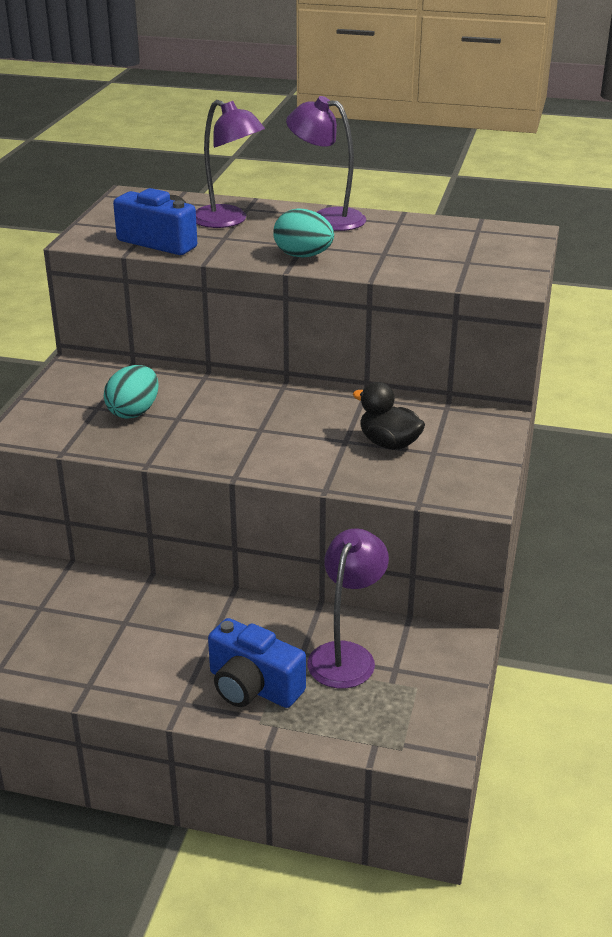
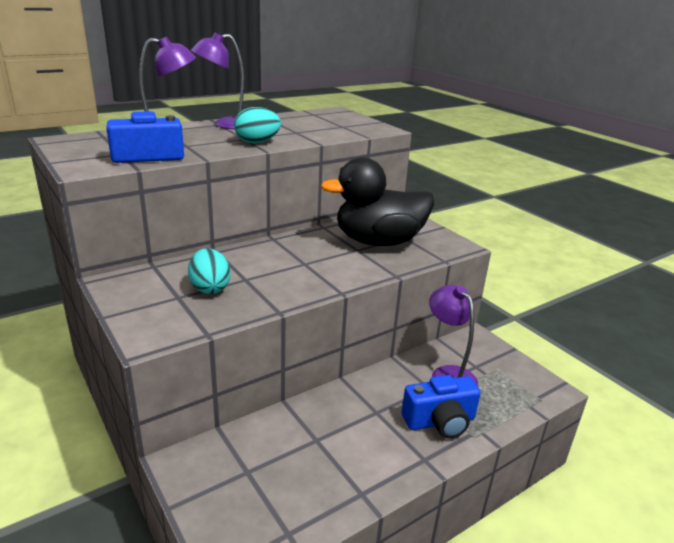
camera: 50 degrees left, 5 degrees down
black duck [353,382,425,450] -> black duck [321,157,434,246], size x2.04

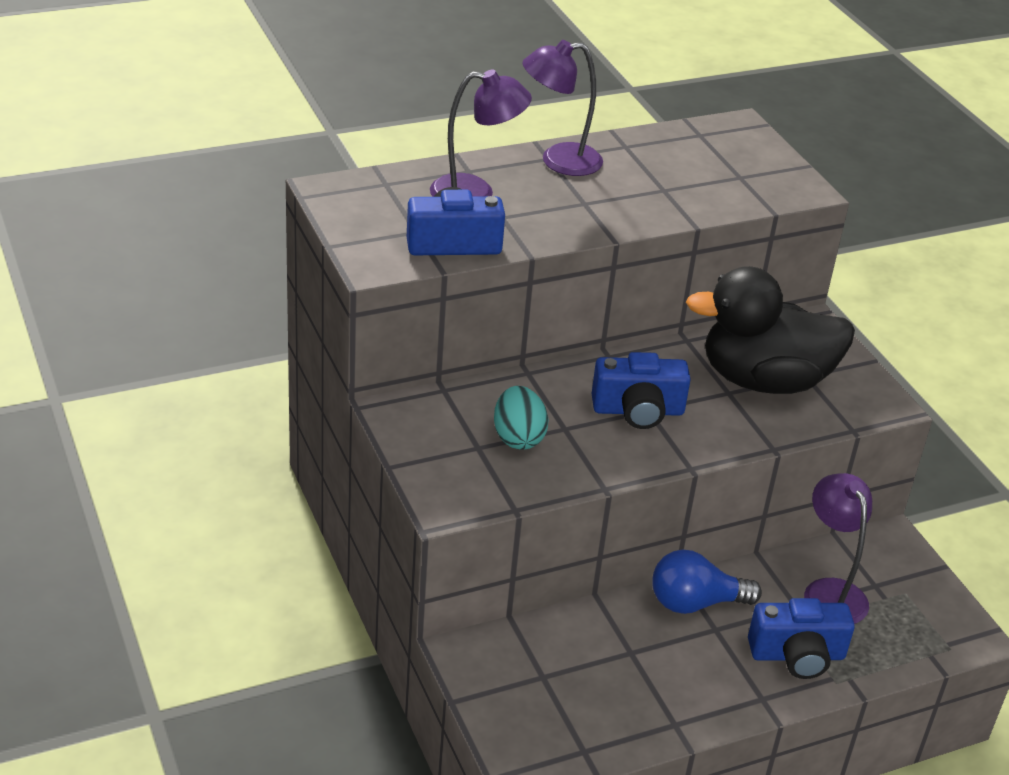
camera: 10 degrees right, 10 degrees up
turquoise egg [234,107,281,144] -> none
none -> blue camera [592,352,691,429]
none -> blue light bulb [652,550,762,614]

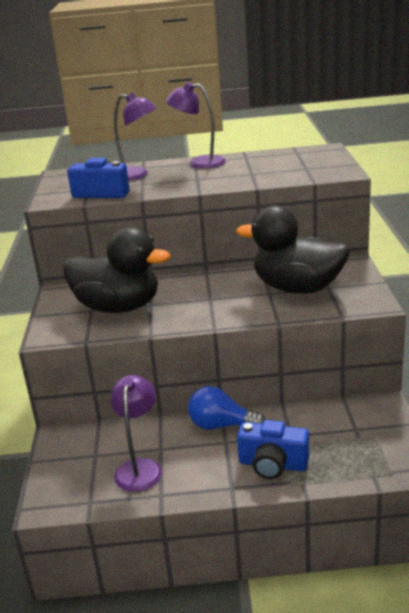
camera: 25 degrees right, 10 degrees down
turquoise egg [494,386,549,450] -> black duck [63,227,170,313]
blue camera [592,352,691,429] -> none
purple lamp [804,473,872,624] -> purple lamp moved to [110,375,162,492]

